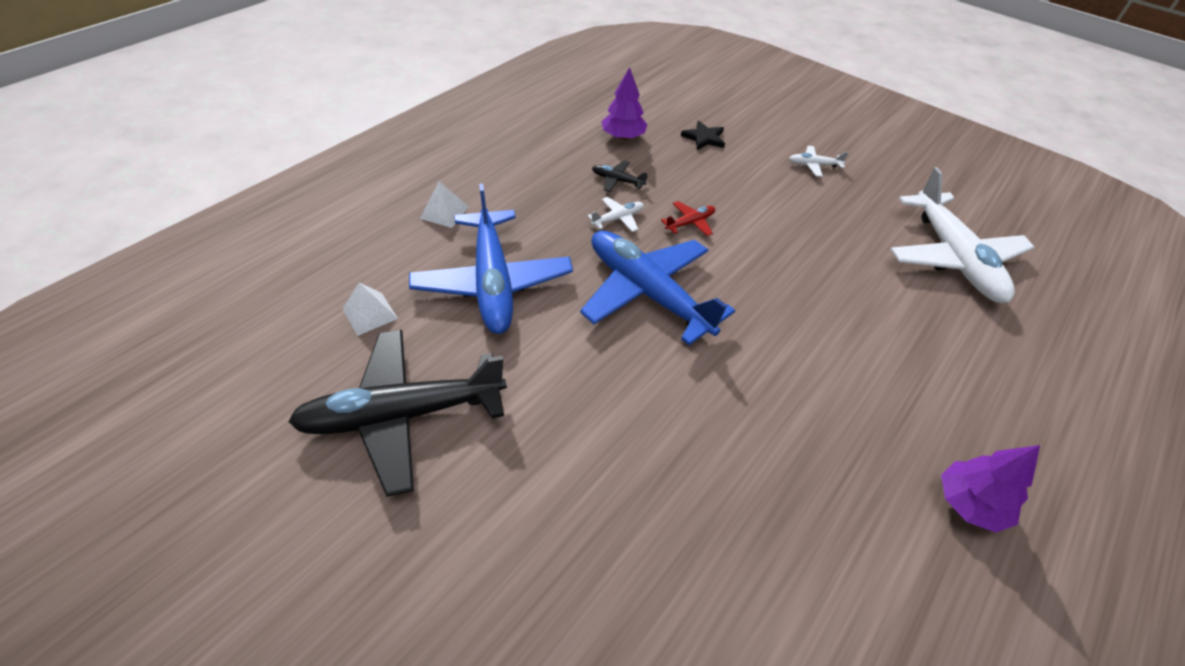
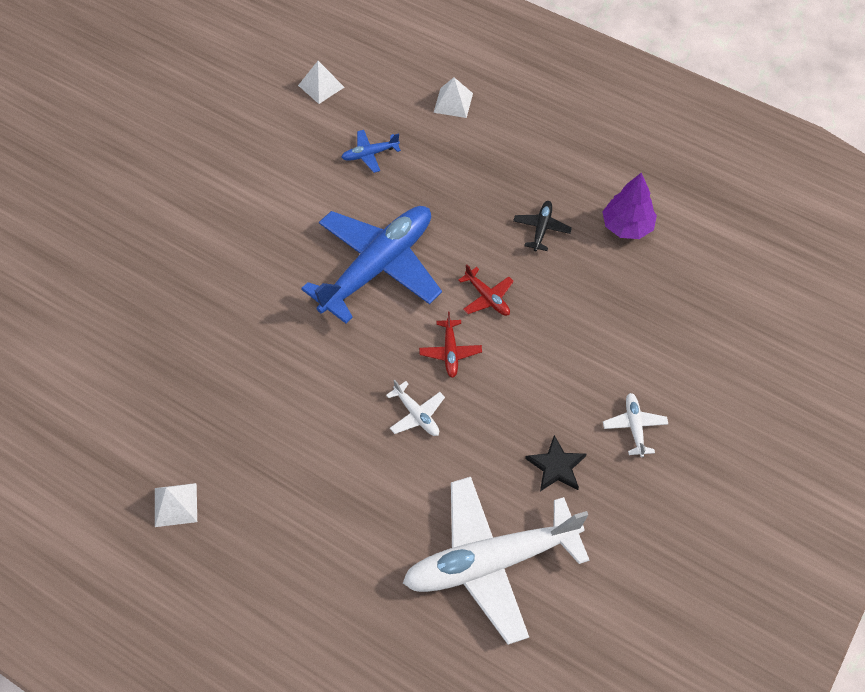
camera: 85 degrees right, 10 degrees up
black plane [288,330,507,497] -> none
blue plane [409,183,573,334] -> blue plane [341,130,401,173], size x0.40
white plane [588,197,644,232] -> white plane moved to [386,379,445,436]
black star [681,121,725,150] -> black star moved to [525,435,586,491]
purple tree [941,445,1040,532] -> white pyramid [155,483,197,527]
none -> red plane [419,311,482,378]

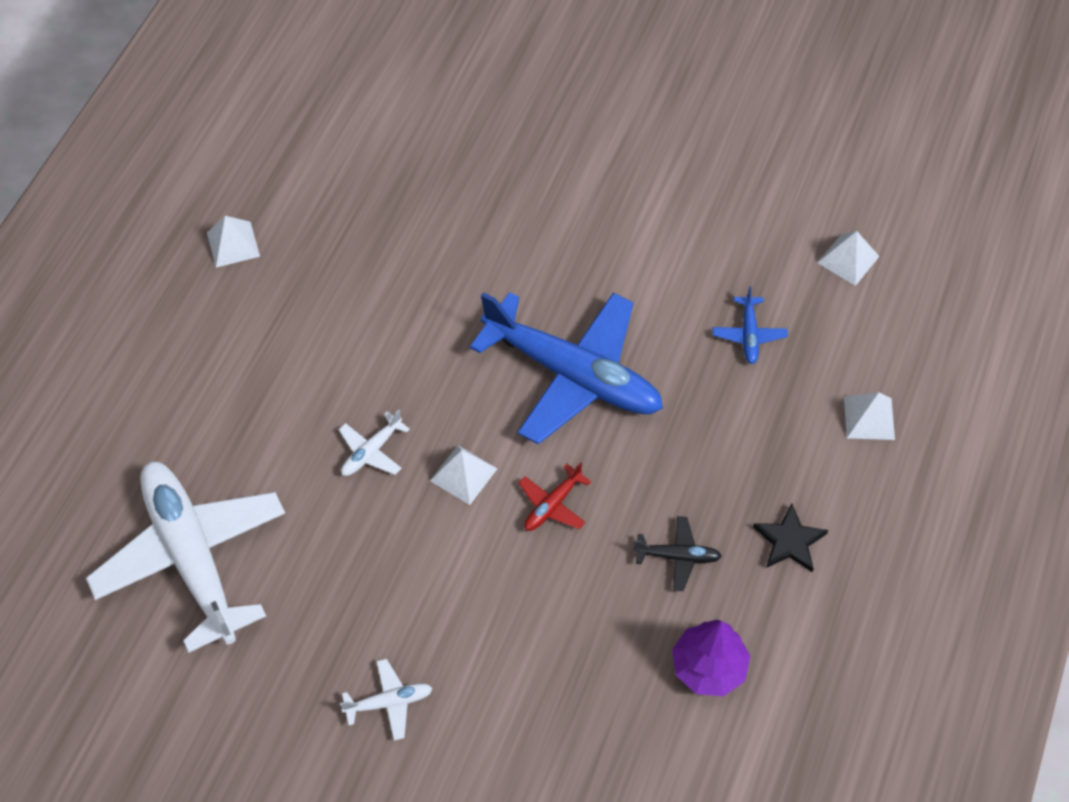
camera: 80 degrees right, 0 degrees up
blue plane [341,130,401,173] -> blue plane turned 150 degrees counterclockwise [713,286,788,364]
red plane [419,311,482,378] -> white pyramid [430,445,497,505]
black star [525,435,586,491] -> black star moved to [753,503,828,572]

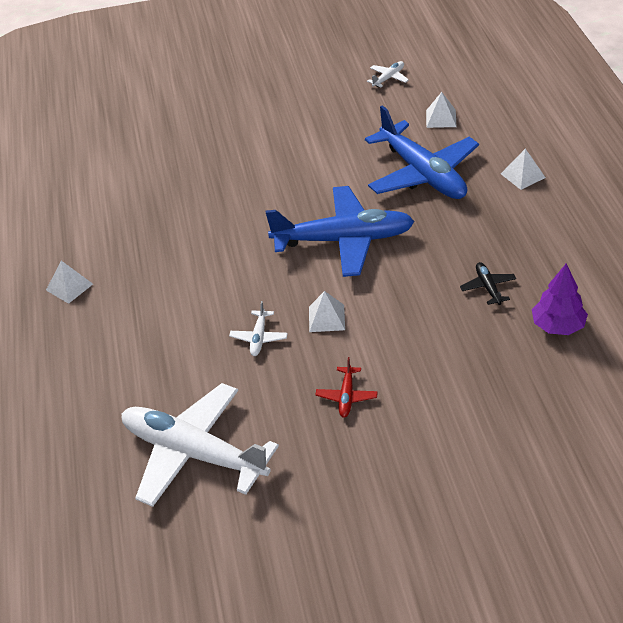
camera: 30 degrees left, 15 degrees down
white plane [340,659,433,741] -> white plane moved to [367,61,409,87]
red plane [519,462,591,531] -> red plane moved to [315,357,378,418]
black plane [633,516,722,591] -> black plane turned 75 degrees counterclockwise [460,262,516,305]
blue plane [713,286,788,364] -> blue plane [365,105,479,199], size x2.49
black star [753,503,828,572] -> none

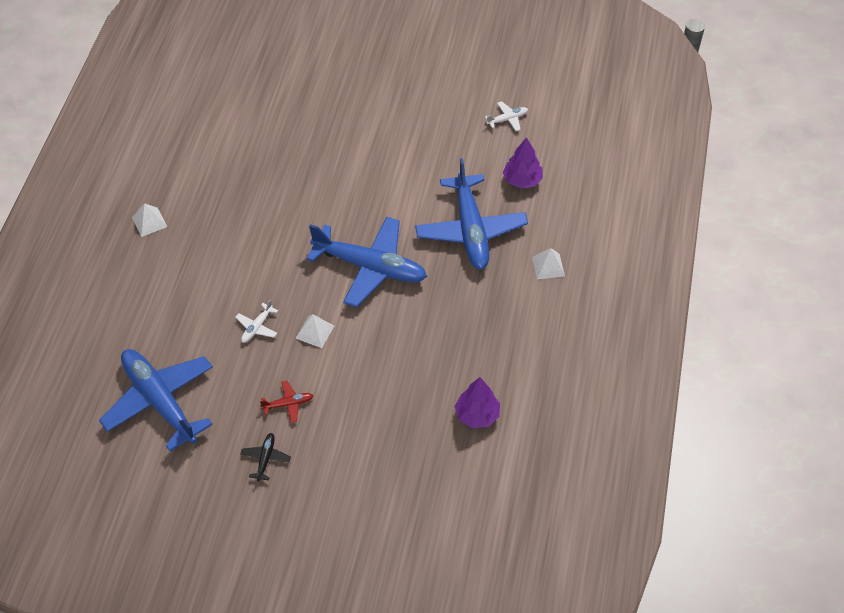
camera: 20 degrees right, 10 degrees up
white plane [122,383,279,507] -> blue plane [99,349,213,451]
red plane [315,357,378,418] -> red plane turned 135 degrees counterclockwise [260,381,313,423]
white pyramid [426,92,457,128] -> purple tree [503,137,543,188]
black plane [460,262,516,305] -> black plane moved to [240,433,291,481]

